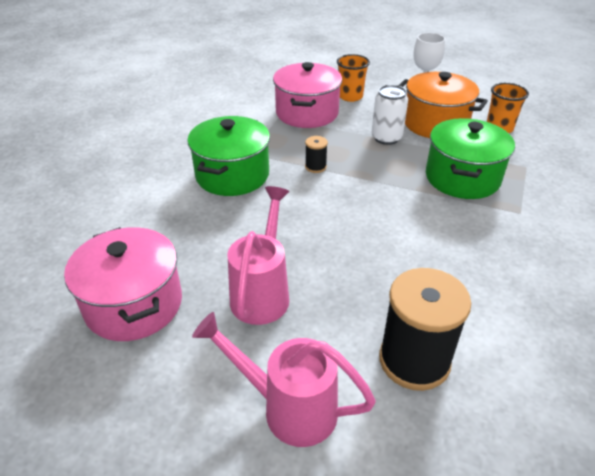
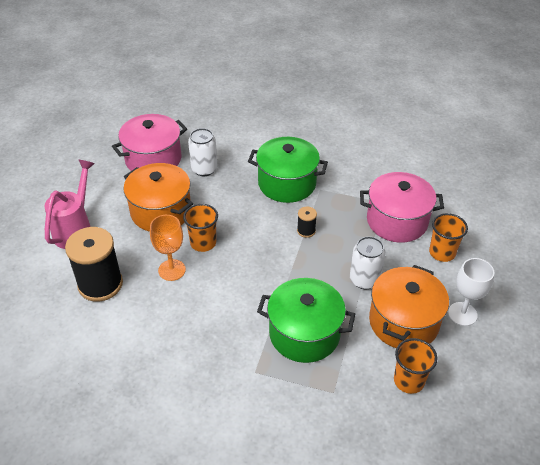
camera: 85 degrees right, 5 degrees up
pink watering can [228,186,289,325] -> orange pot [124,163,193,232]
none -> orange goblet [150,215,186,281]
none -> orange cup [183,204,218,252]
none -> white can [188,128,218,176]

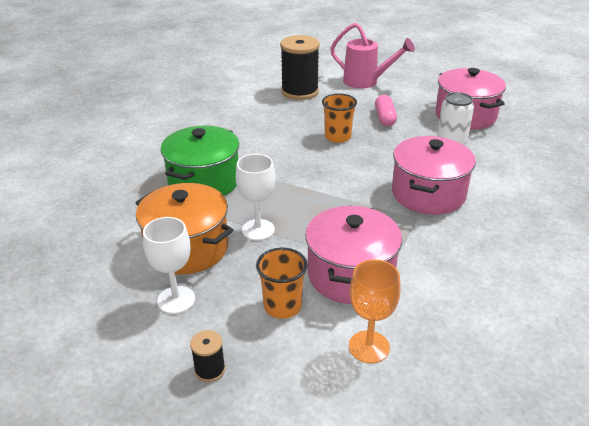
camera: 100 degrees right, 10 degrees down
orange pot [124,163,193,232] -> pink capsule [375,95,397,126]
orange goblet [150,215,186,281] -> orange goblet moved to [349,259,401,363]
green pot [248,137,328,203] -> pink pot [392,136,476,215]
black spool [297,207,317,238] -> black spool moved to [190,330,225,382]
white can [350,236,386,289] -> white goblet [236,154,276,241]
orange cup [394,338,437,394] -> none

